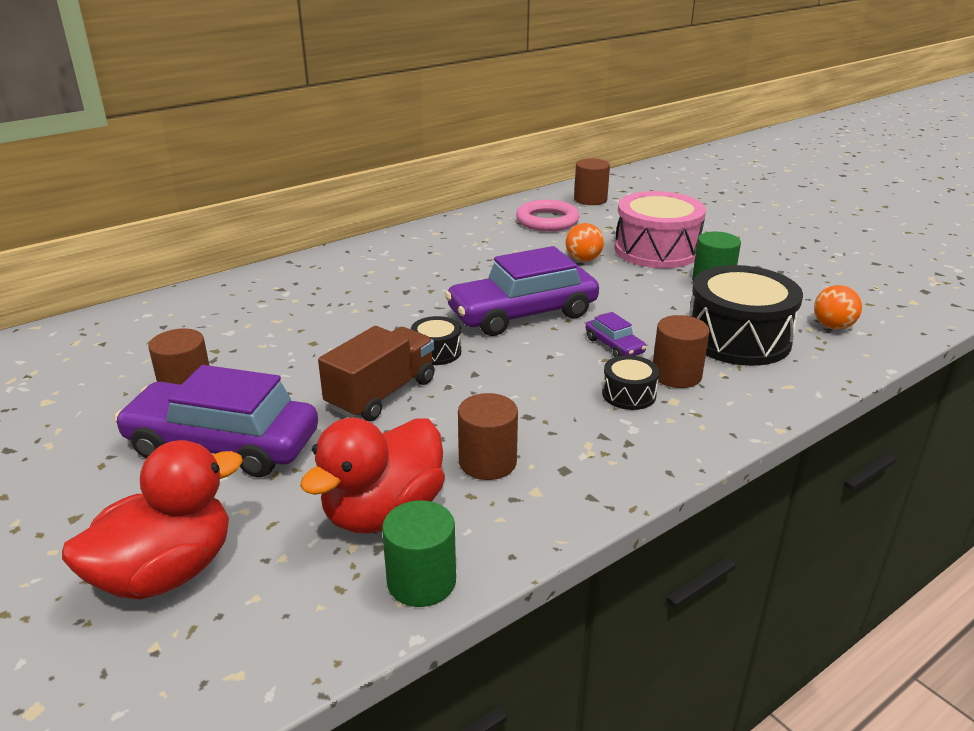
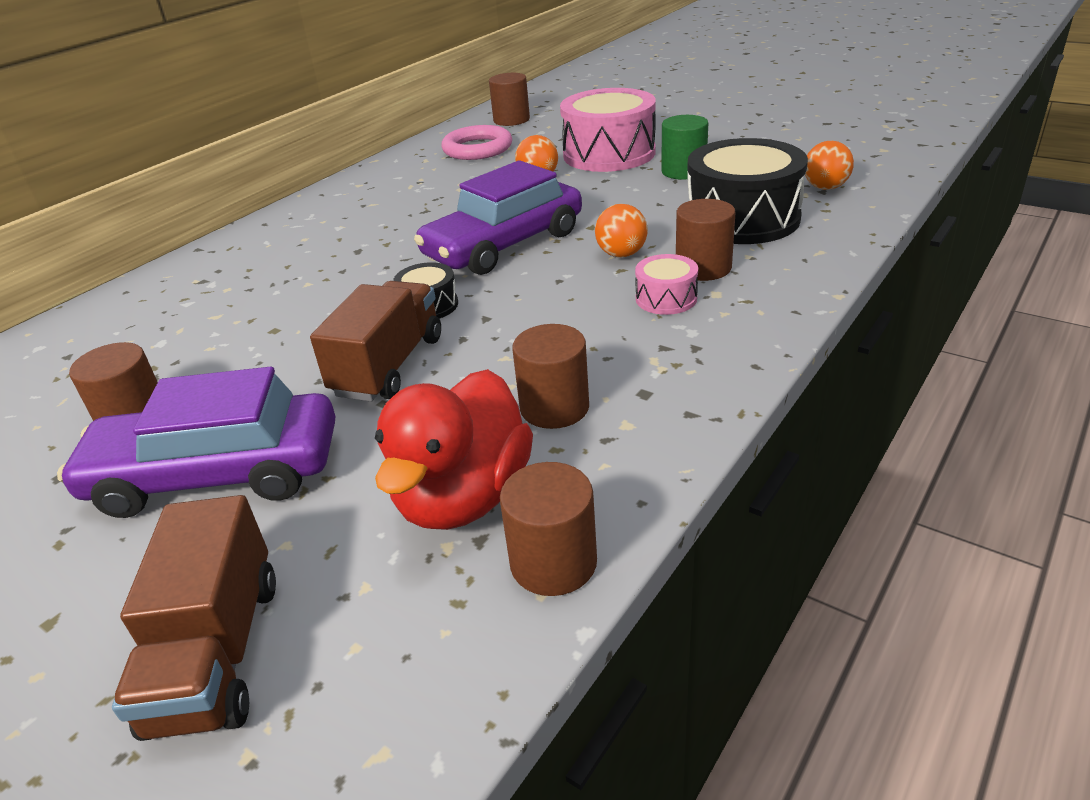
camera: 15 degrees left, 5 degrees up
red duck [62,440,243,599] -> brown truck [112,495,276,741]
green cylinder [382,500,456,607] -> brown cylinder [500,462,597,596]
purple car [586,312,646,357] -> orange ball [595,204,648,257]
black drum [602,355,659,410] -> pink drum [635,254,698,315]

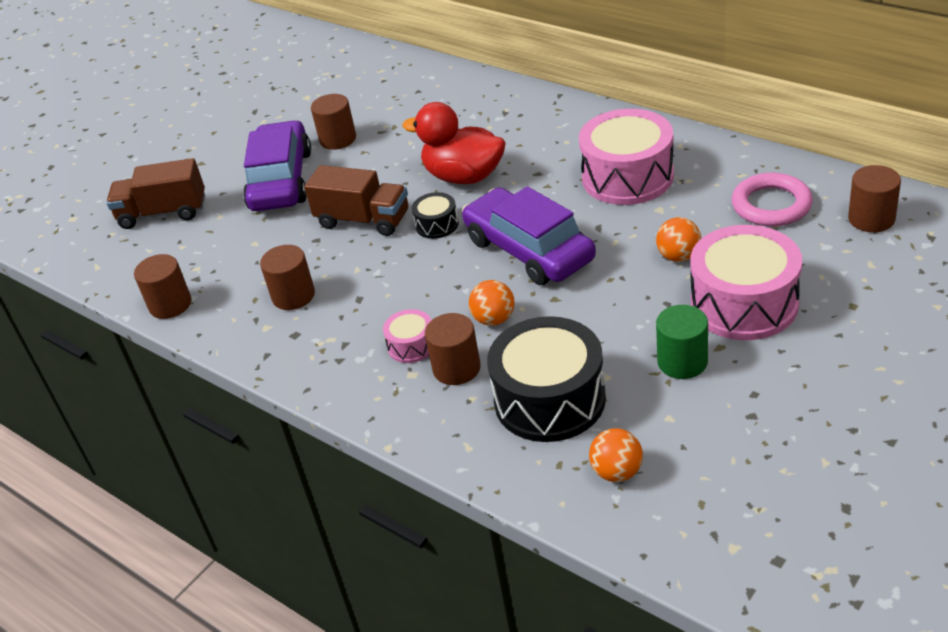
camera: 95 degrees right, 5 degrees up
red duck [375,369,533,530] -> red duck moved to [402,102,506,184]
none -> pink drum [579,109,674,205]

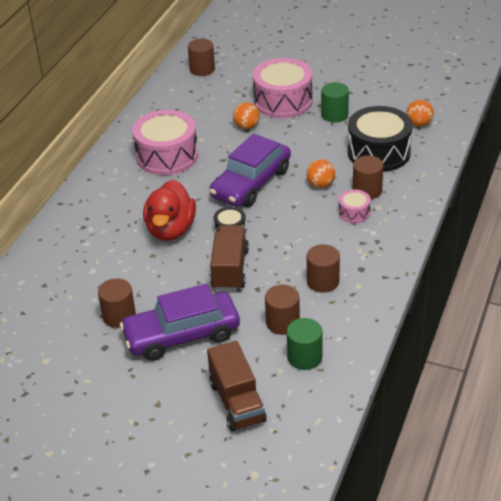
camera: 110 degrees left, 0 degrees up
brown cylinder [134,254,191,319] -> brown cylinder moved to [265,285,300,335]
pink ring [732,173,813,227] -> none
none -> green cylinder [287,318,322,370]

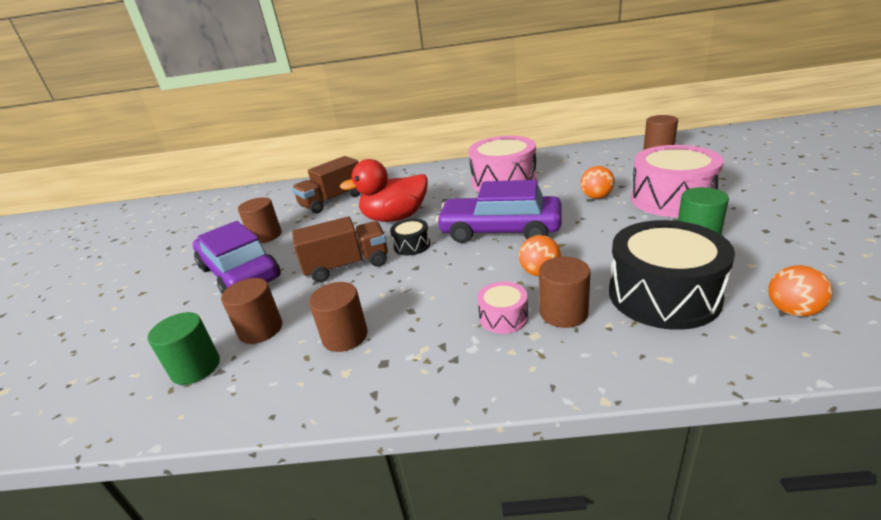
camera: 70 degrees right, 10 degrees down
brown truck [207,341,267,432] -> brown truck moved to [292,156,360,214]

